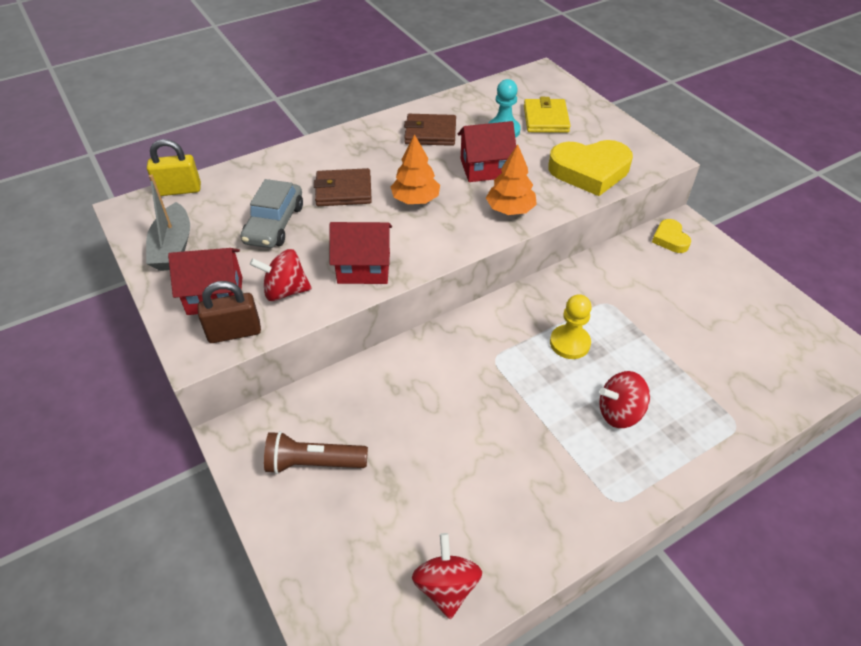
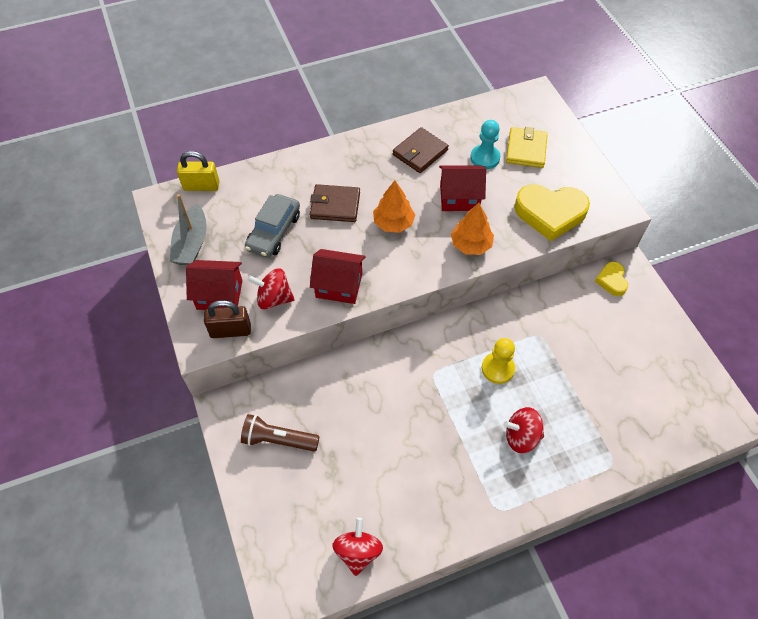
camera: 10 degrees right, 10 degrees up
brown wallet [404,114,456,146] -> brown wallet turned 60 degrees counterclockwise [393,127,449,173]

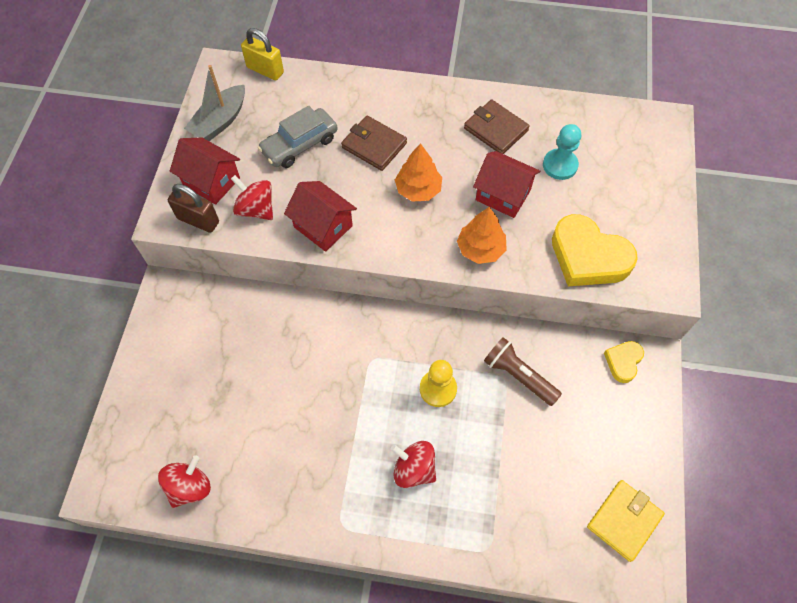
camera: 30 degrees right, 5 degrees up
brown flashlight [241,414,319,451] -> brown flashlight moved to [484,337,562,406]
brown wallet [393,127,449,173] -> brown wallet turned 60 degrees clockwise [464,99,530,154]
yellow wallet [506,127,548,168] -> yellow wallet moved to [587,480,665,562]

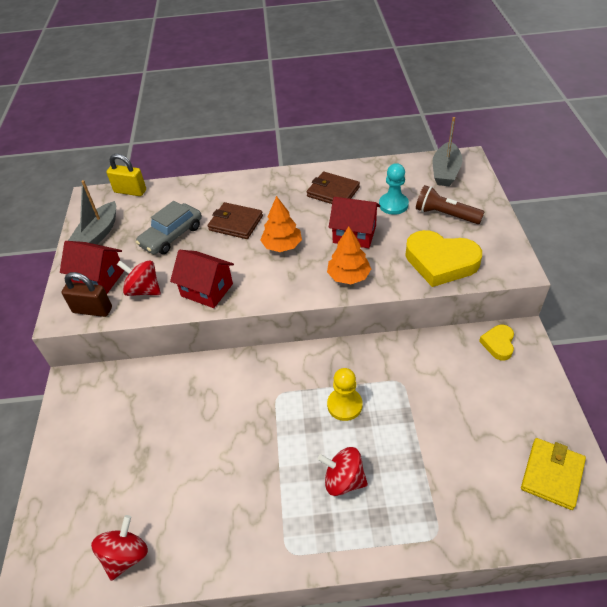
camera: 10 degrees left, 15 degrees down
brown flashlight [484,337,562,406] -> brown flashlight moved to [416,185,484,224]
none -> grey boat [432,117,462,186]

